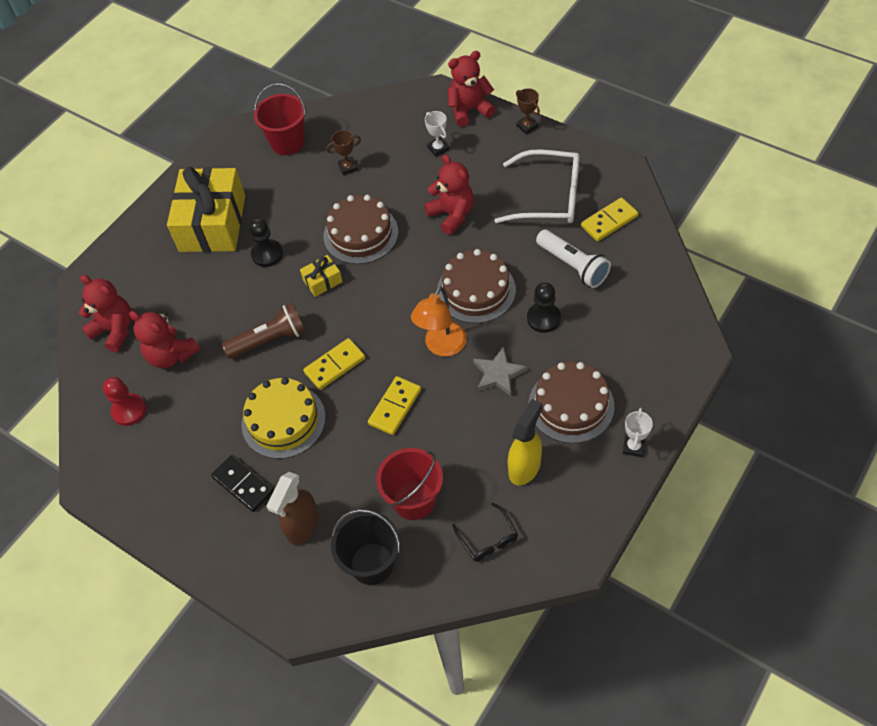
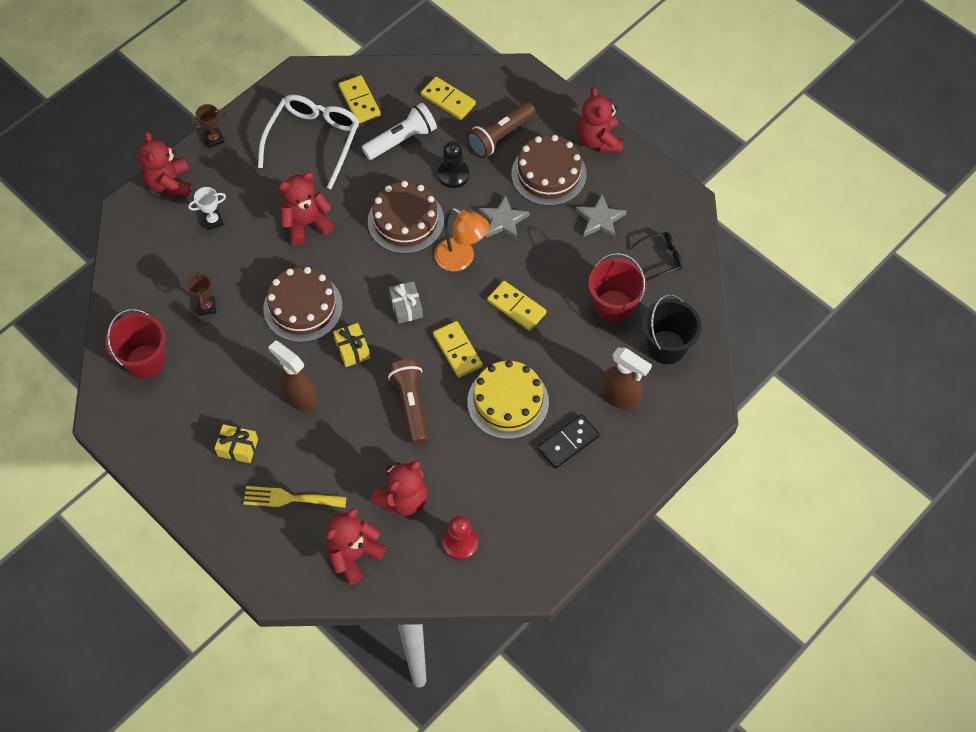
camera: 85 degrees left, 5 degrees up
yellow gift [167,167,245,252] -> yellow gift [214,424,258,463], size x0.42
black pawn [249,218,283,267] -> brown spray bottle [268,340,318,412]
yellow spray bottle [508,399,543,485] -> grey star [575,194,627,239]
white trophy [623,408,653,457] -> red teddy bear [577,87,623,153]
none -> yellow fork [243,486,347,508]
none -> grey gift [389,281,423,324]
none -> yellow domino [421,77,476,120]
none -> brown flashlight [467,102,536,158]

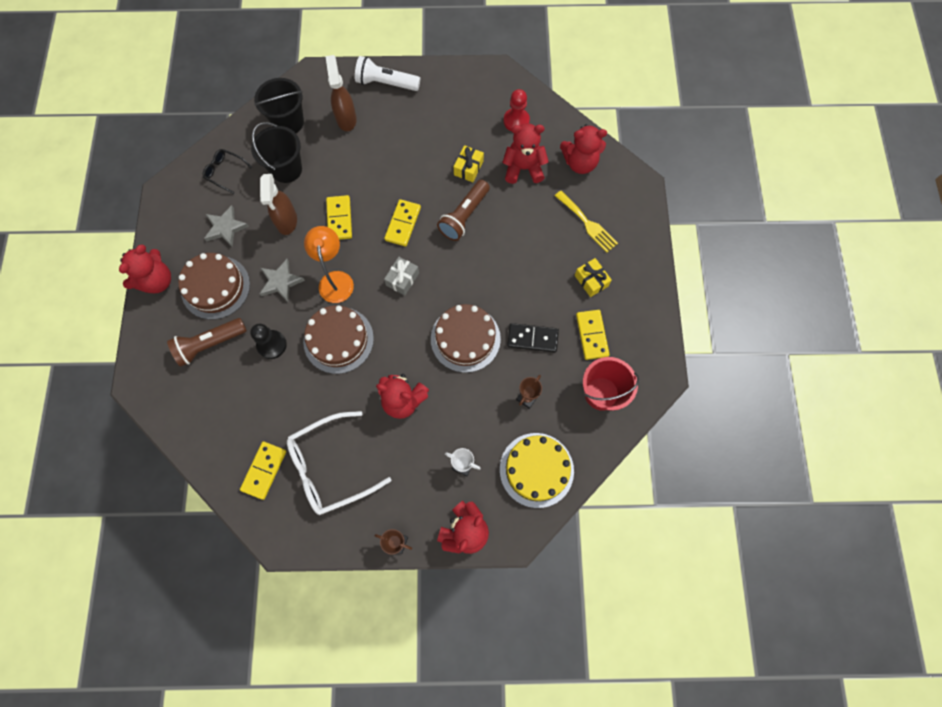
camera: 135 degrees left, 10 degrees up
brown spray bottle [268,340,318,412] -> brown spray bottle moved to [260,174,297,235]
yellow gift [333,323,370,367] -> yellow gift moved to [454,145,484,182]
white flashlight [362,103,437,160] -> white flashlight moved to [355,56,420,91]
yellow domino [421,77,476,120] -> yellow domino moved to [576,310,610,360]
brown flashlight [467,102,536,158] -> brown flashlight turned 150 degrees clockwise [167,318,247,367]
yellow cake [467,360,549,439] -> yellow cake moved to [500,433,574,508]
black domino [538,414,600,469] -> black domino moved to [507,323,559,352]
red bucket [588,253,647,323] -> black bucket [251,122,302,183]

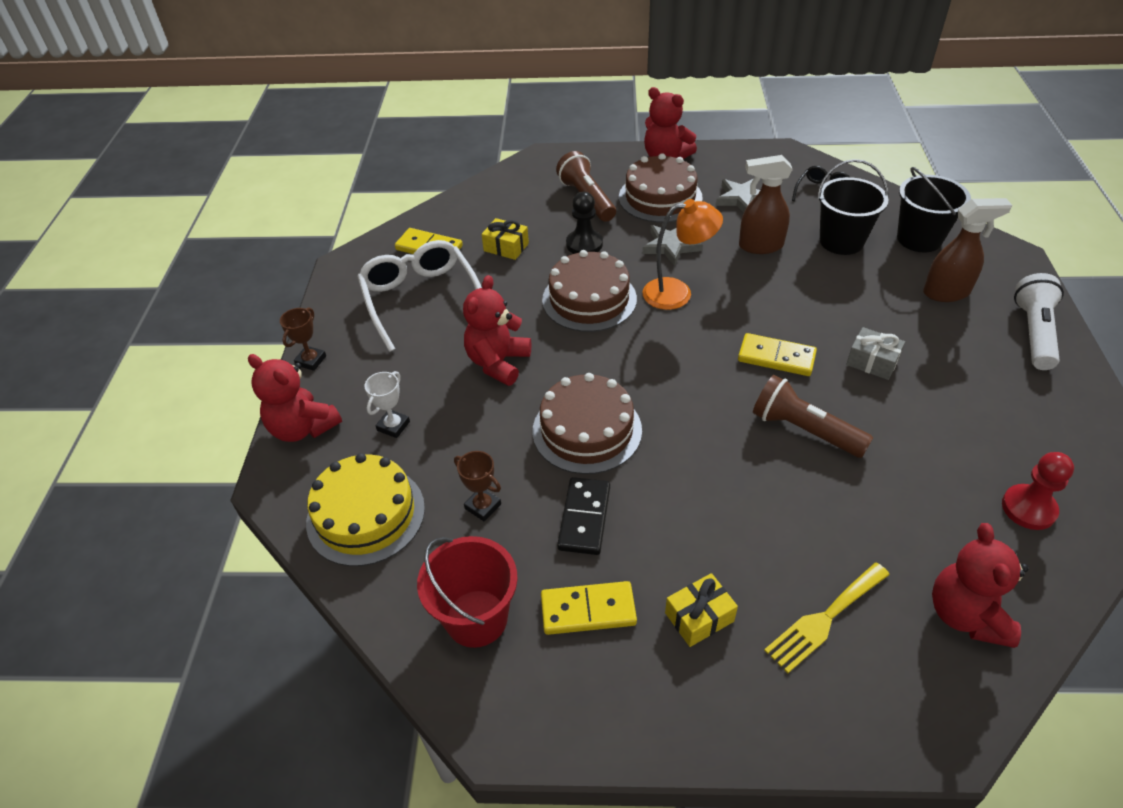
camera: 95 degrees right, 25 degrees down
yellow domino [326,195,352,240] -> none
grey gift [384,257,419,295] -> grey gift moved to [846,327,905,380]
yellow gift [454,145,484,182] -> yellow gift moved to [481,218,529,260]
red teddy bear [502,123,549,184] -> none

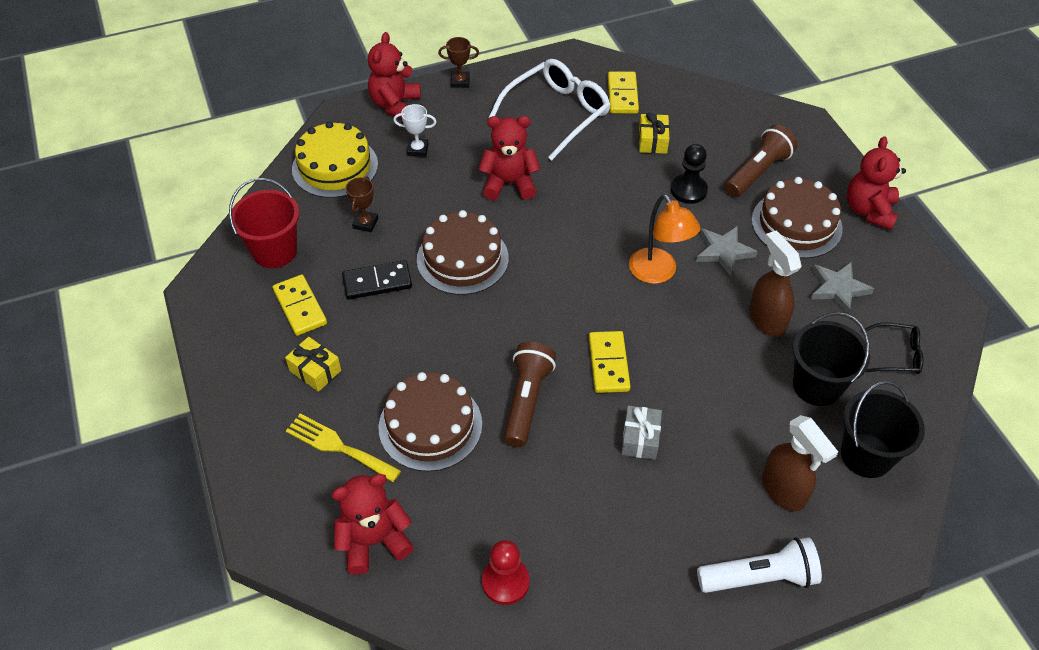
camera: 65 degrees right, 5 degrees up
brown cake [542,250,637,332] -> brown cake moved to [378,372,482,472]

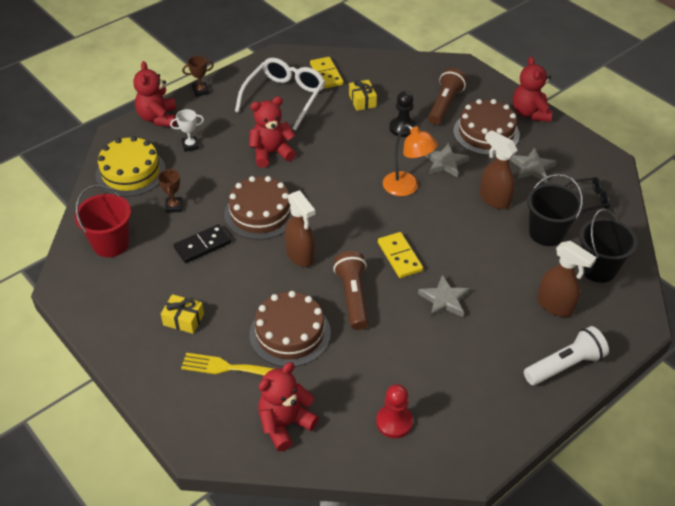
camera: 20 degrees left, 5 degrees down
yellow domino [273,274,327,336] -> none
grey gift [621,406,662,460] -> grey star [418,275,470,318]
none -> brown spray bottle [285,190,315,267]

